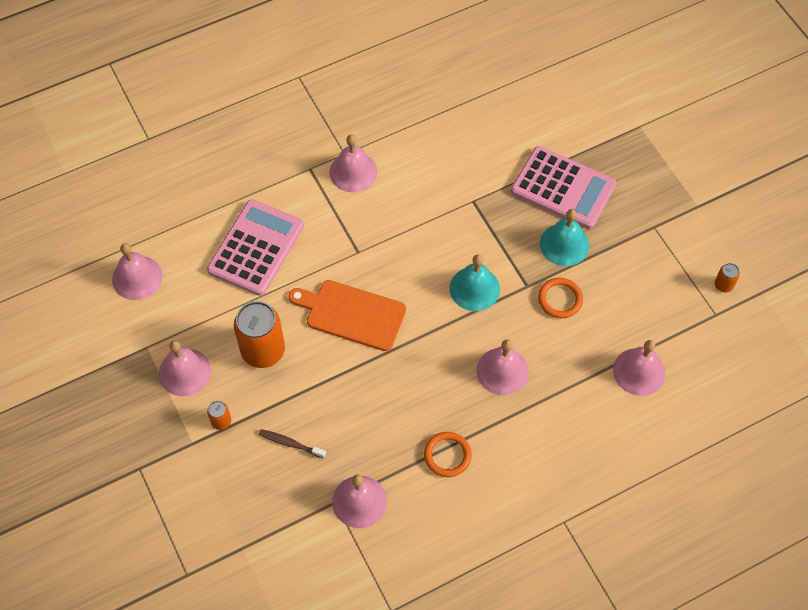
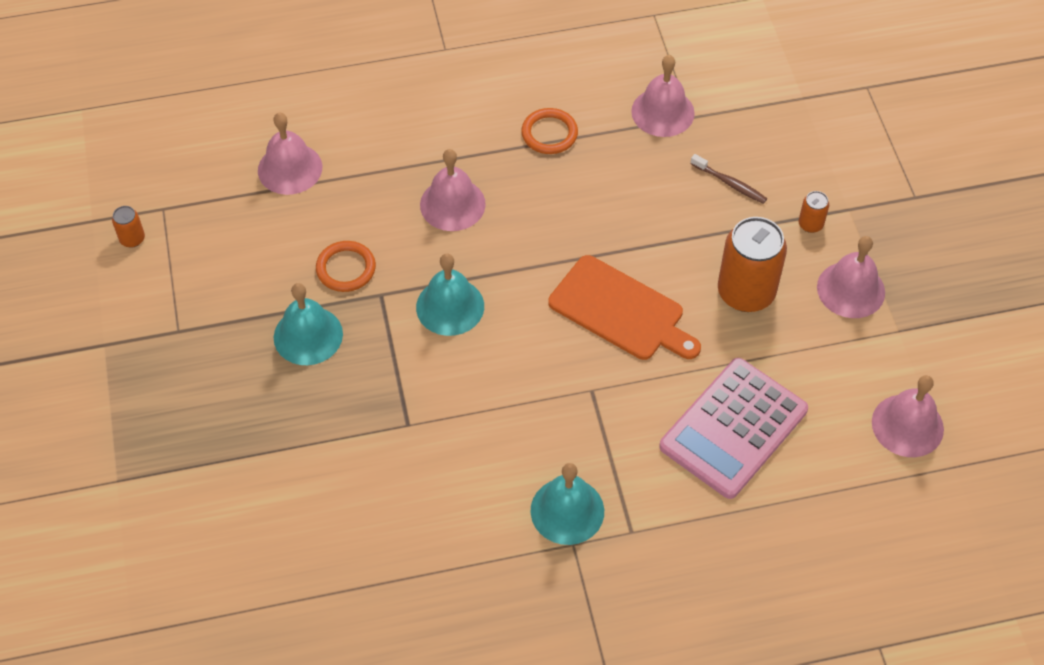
camera: 165 degrees left, 5 degrees down
pink bell [330,135,377,192] -> turquoise bell [531,463,604,545]
pink calculator [511,146,616,229] -> none

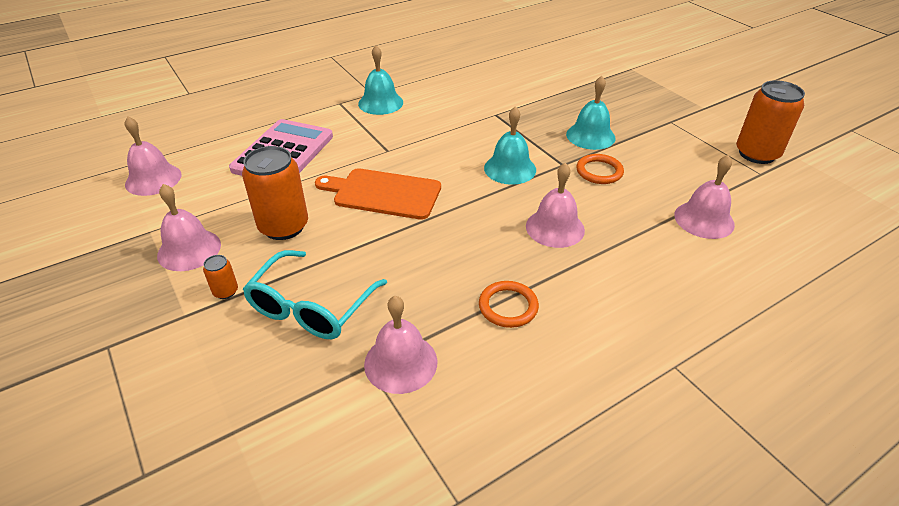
camera: 160 degrees right, 15 degrees down
orange can [112,206,145,248] -> orange can [736,80,805,164], size x2.23
brown toothbrush [690,154,767,204] -> turquoise glasses [243,250,387,339]

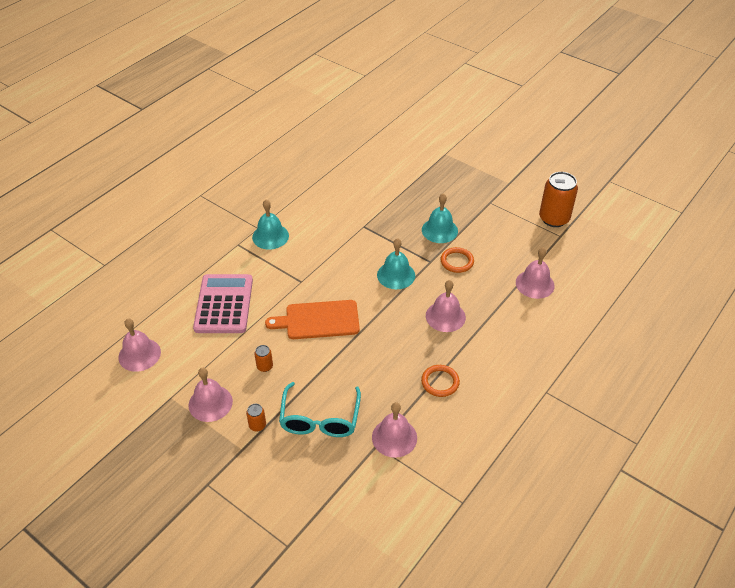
camera: 20 degrees left, 5 degrees up
orange can [242,146,308,240] -> orange can [255,345,273,372], size x0.45

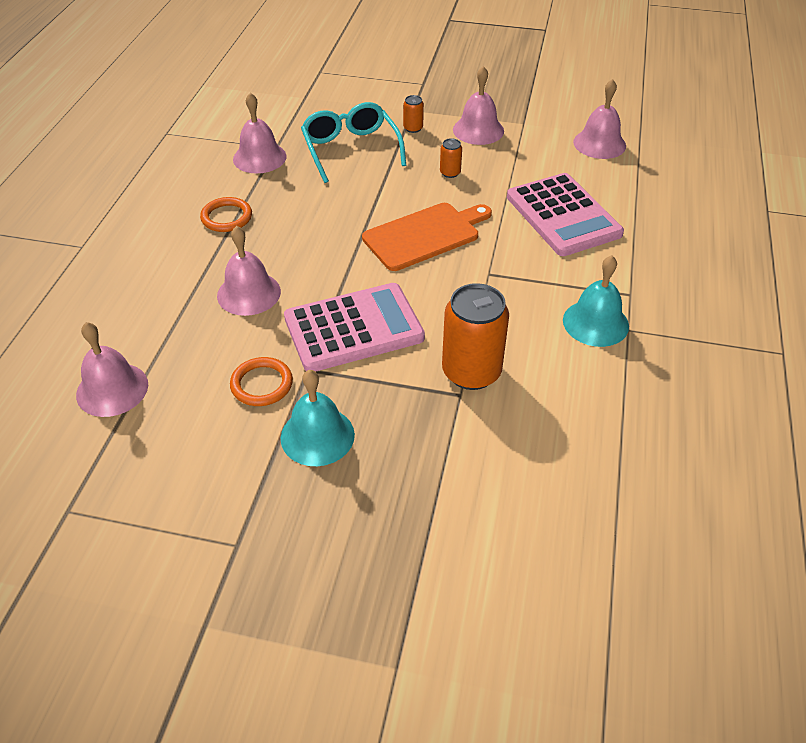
camera: 155 degrees right, 0 degrees up
turquoise bell [377,238,415,289] -> pink calculator [284,283,425,372]
orange can [539,172,578,227] -> orange can moved to [442,283,509,390]

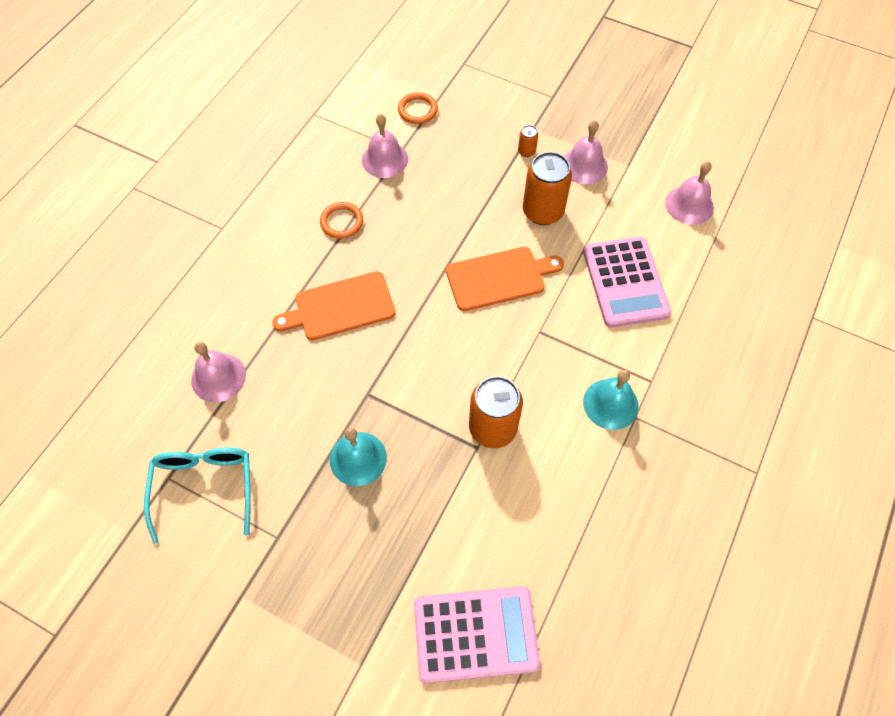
camera: 15 degrees right, 15 degrees up
pink bell [217,226,281,316] -> orange cutting board [272,271,395,340]
orange ring [230,357,293,406] -> orange ring moved to [398,92,438,124]
pink calculator [284,283,425,372] -> pink calculator moved to [414,586,540,683]
turquoise glasses [301,102,406,183] -> turquoise glasses moved to [144,447,251,544]
orange can [440,138,462,178] -> orange can [523,152,572,225], size x2.23

